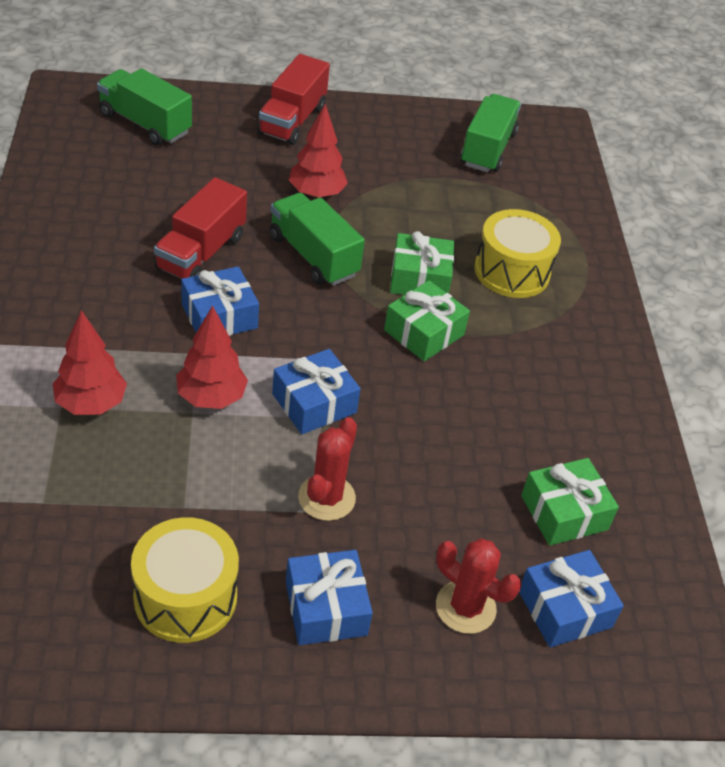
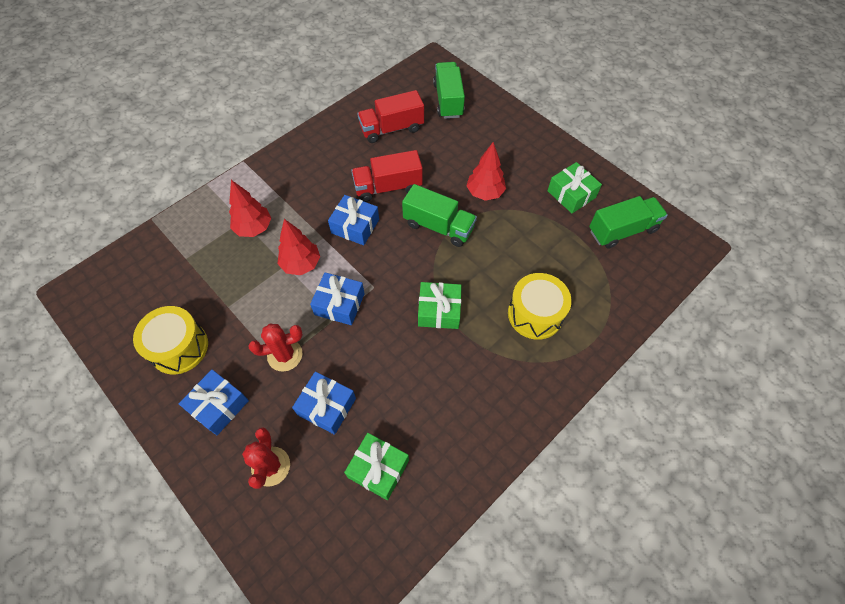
camera: 55 degrees right, 15 degrees up
red truck [257,54,330,145] -> red truck moved to [357,90,424,143]
green truck [270,193,365,286] -> green truck turned 105 degrees clockwise [402,184,477,247]
green gift [390,231,454,295] -> green gift moved to [548,162,602,213]
blue gift [519,550,624,648] -> blue gift moved to [292,372,356,435]

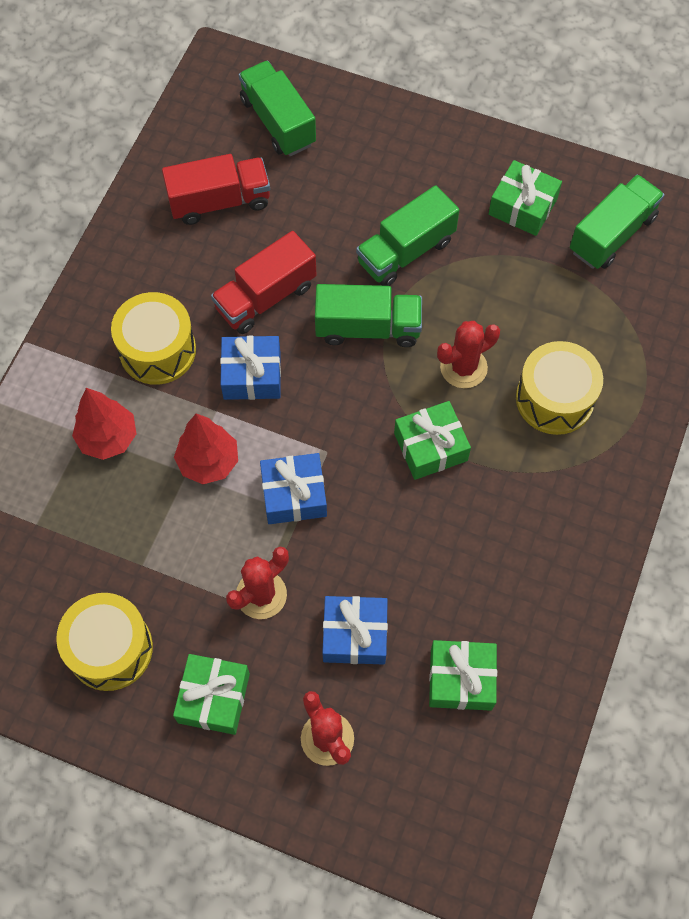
camera: 25 degrees left, 5 degrees up
blue gift [179,370,249,435] -> green gift [173,654,250,735]
red truck [357,90,424,143] -> red truck turned 150 degrees counterclockwise [162,154,270,225]
red tree [467,142,506,201] -> green truck [356,185,459,286]
none -> yellow drum [111,292,196,385]
none -> red cactus [437,321,500,388]

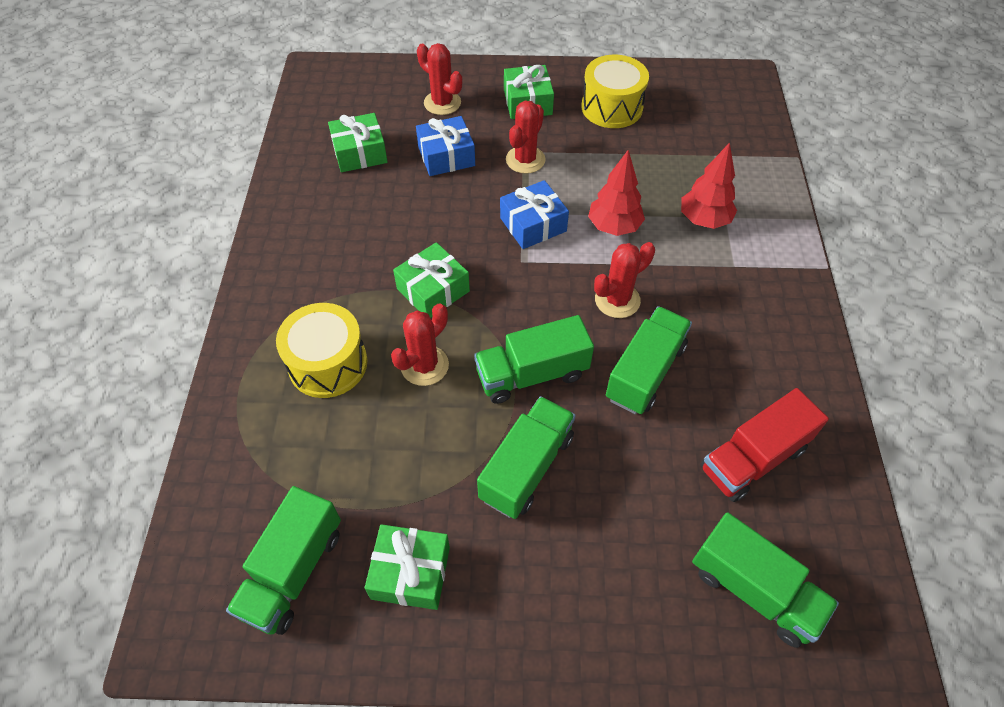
camera: 160 degrees right, 10 degrees down
yellow drum [111,292,196,385] -> none
red truck [211,231,316,334] -> green truck [606,306,692,414]
blue gift [220,336,281,400] -> red cactus [594,242,655,318]

